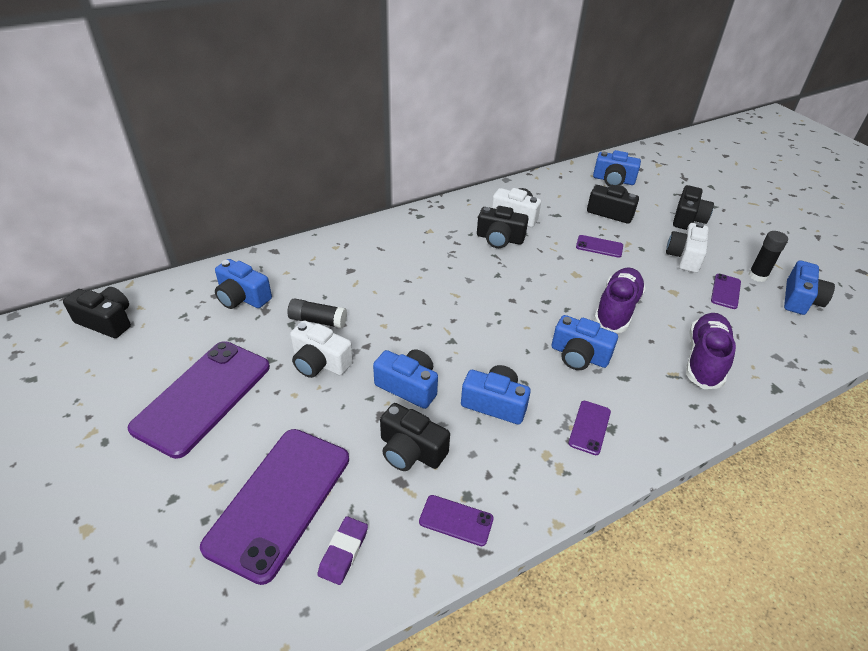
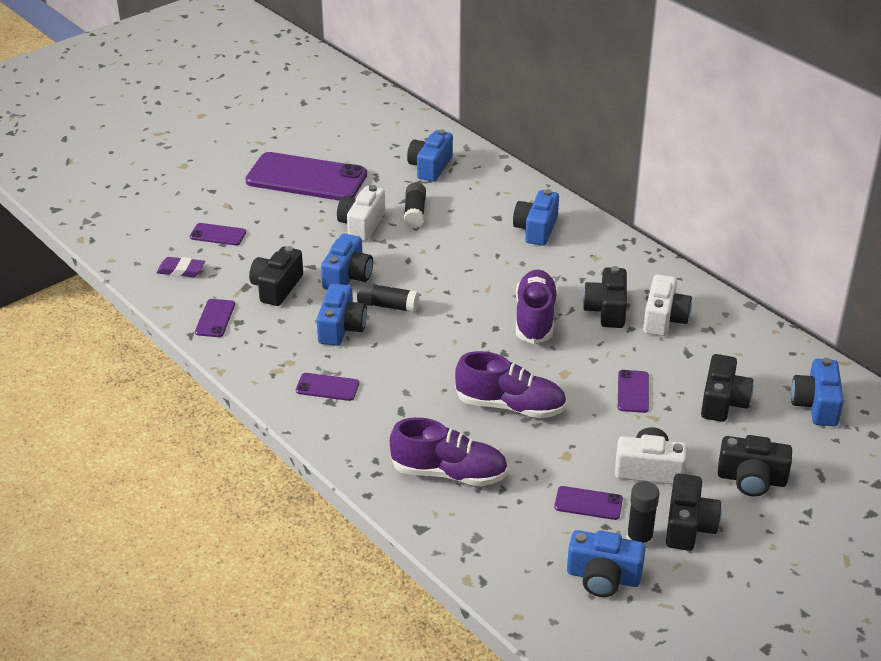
camera: 80 degrees right, 5 degrees down
black camera [63,287,131,338] -> black camera moved to [666,473,722,551]
purple phone [200,429,349,585] -> purple phone [190,223,246,245], size x0.44
blue camera [552,315,618,370] -> blue camera moved to [513,189,559,246]
none -> black glue stick [357,282,419,313]
none -> purple shoe [516,269,558,344]

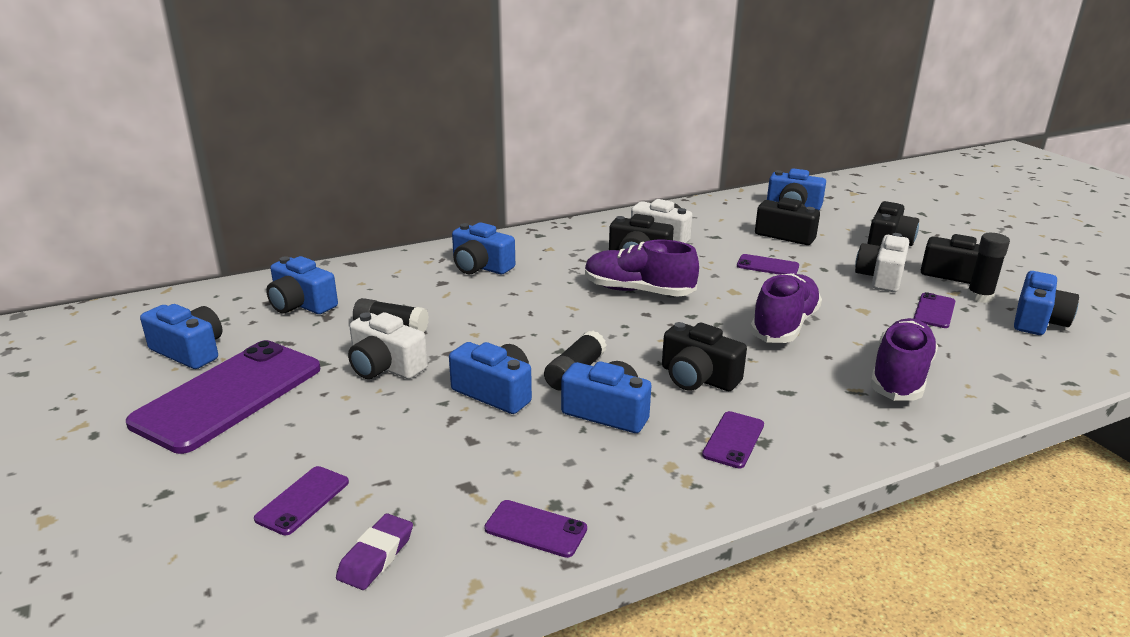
camera: 75 degrees left, 10 degrees down
black camera [249,246,303,306] -> black camera moved to [662,322,747,391]
none -> blue camera [140,304,222,369]

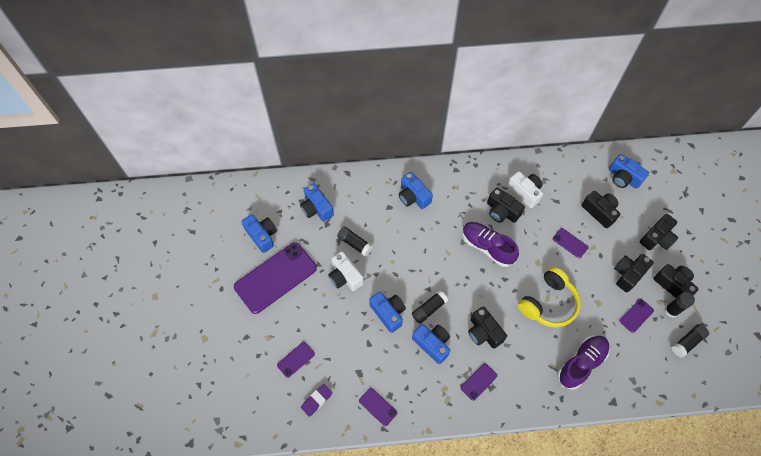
camera: 20 degrees right, 35 degrees up
purple shoe [750,273,822,343] -> yellow headphones [518,267,581,328]
white camera [855,233,910,292] -> black camera [614,254,654,292]
blue camera [1014,271,1079,335] -> black glue stick [672,324,709,358]

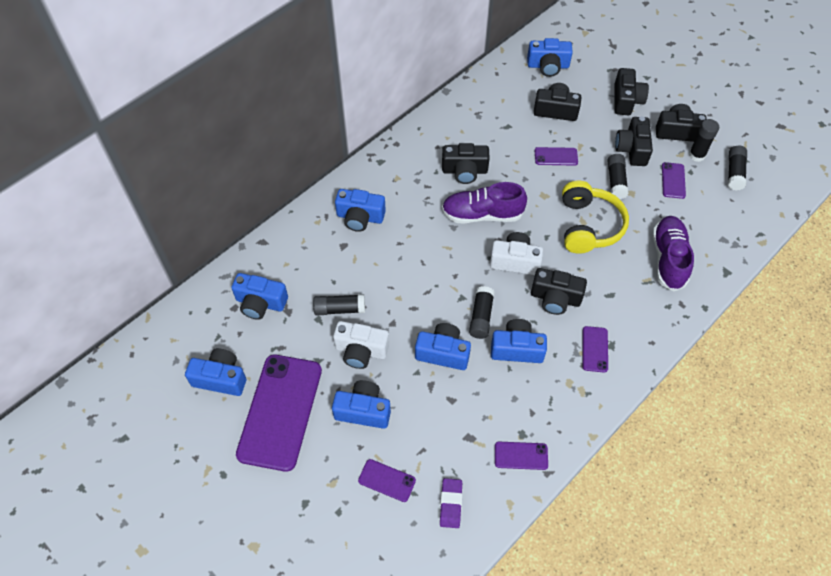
camera: 40 degrees left, 5 degrees down
purple phone [277,342,315,378] -> purple phone turned 75 degrees counterclockwise [358,459,416,502]
white camera [507,171,543,208] -> white camera moved to [490,232,543,275]
none -> blue camera [332,380,391,429]
none -> black glue stick [607,154,629,199]

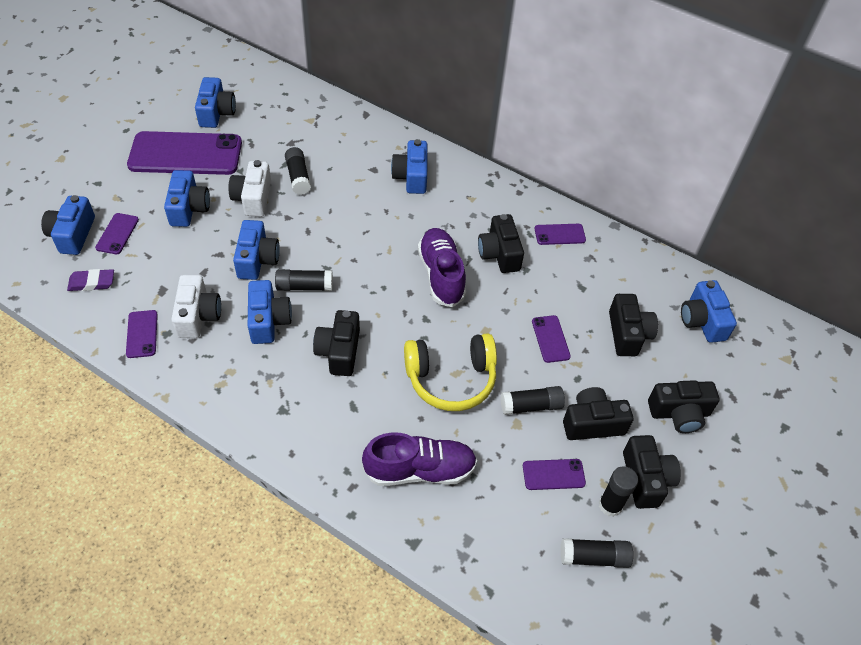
camera: 75 degrees right, 5 degrees down
blue camera [232,273,288,320] -> blue camera moved to [41,195,95,255]
white camera [490,232,543,275] -> white camera moved to [171,275,221,338]
purple phone [583,326,608,373] -> purple phone moved to [535,224,586,245]

